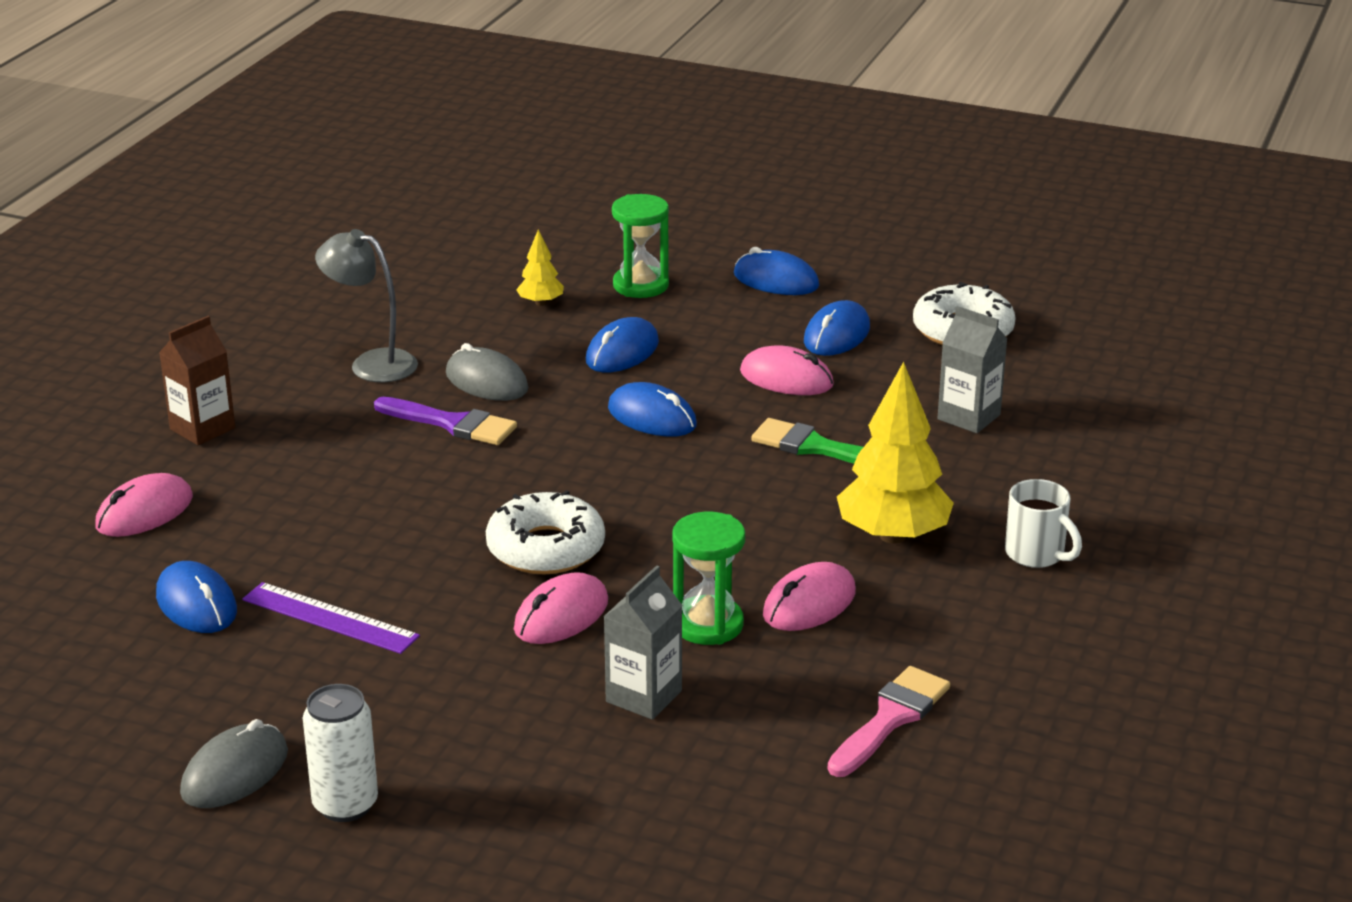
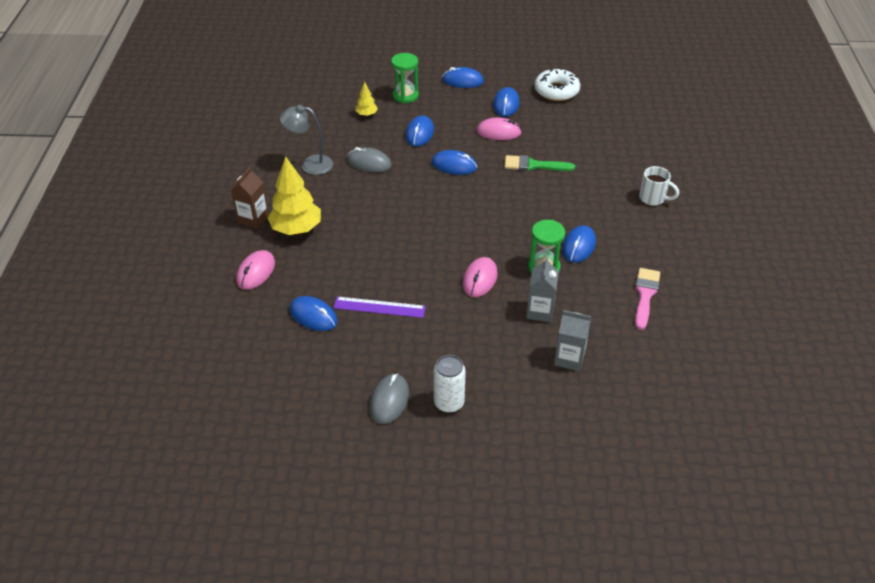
camera: 20 degrees left, 15 degrees up
purple brush [374,397,517,445] -> none
white donut [486,490,605,575] -> none
pink mouse [763,562,856,631] -> blue mouse [562,225,596,263]
yellow tree [837,362,954,544] -> yellow tree moved to [268,156,321,235]
grey carton [938,306,1008,433] -> grey carton moved to [554,310,591,371]

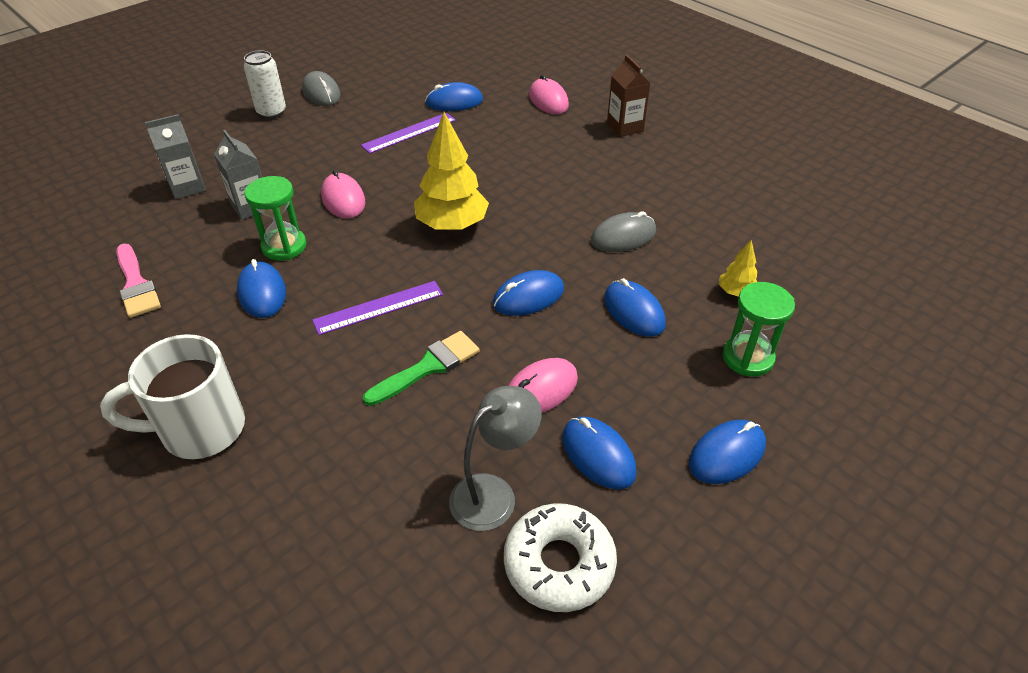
camera: 135 degrees right, 0 degrees up
yellow tree [268,156,321,235] -> yellow tree moved to [414,112,489,231]
grey lamp [280,105,333,175] -> grey lamp moved to [449,386,541,531]
white mug [639,166,679,205] -> white mug [100,334,245,459], size x1.68
none -> purple ruler [312,281,443,335]

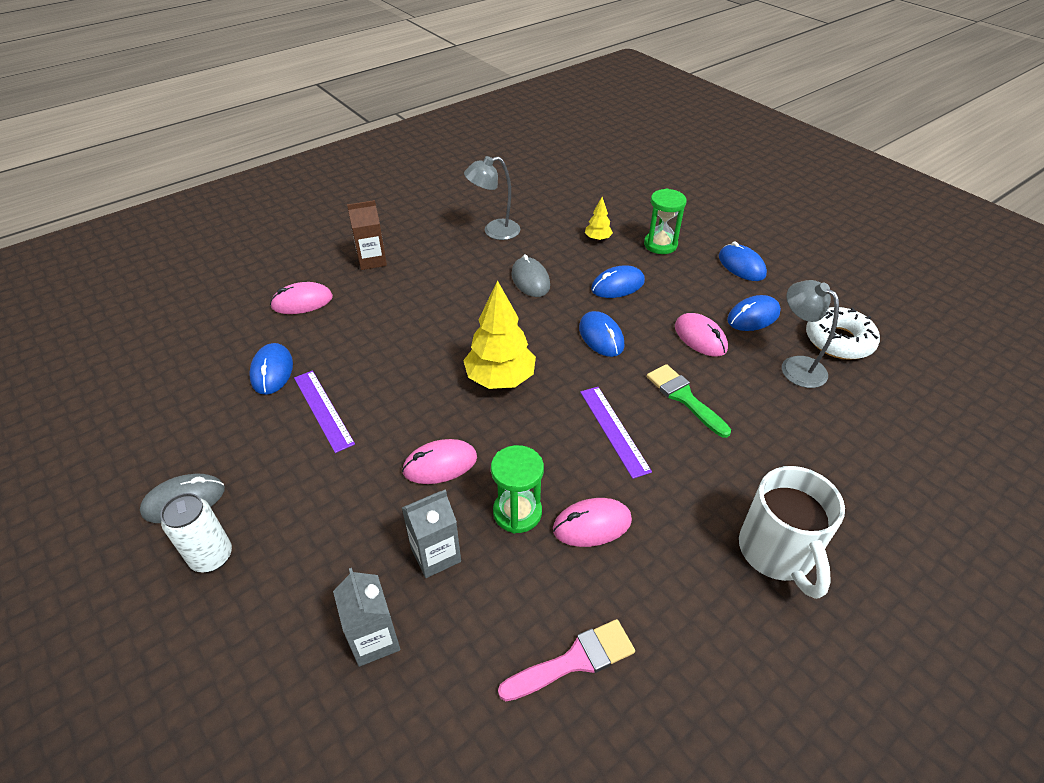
camera: 85 degrees left, 0 degrees up
blue mouse [237,259,286,318] -> pink mouse [553,498,632,547]
none -> grey lamp [464,156,520,240]

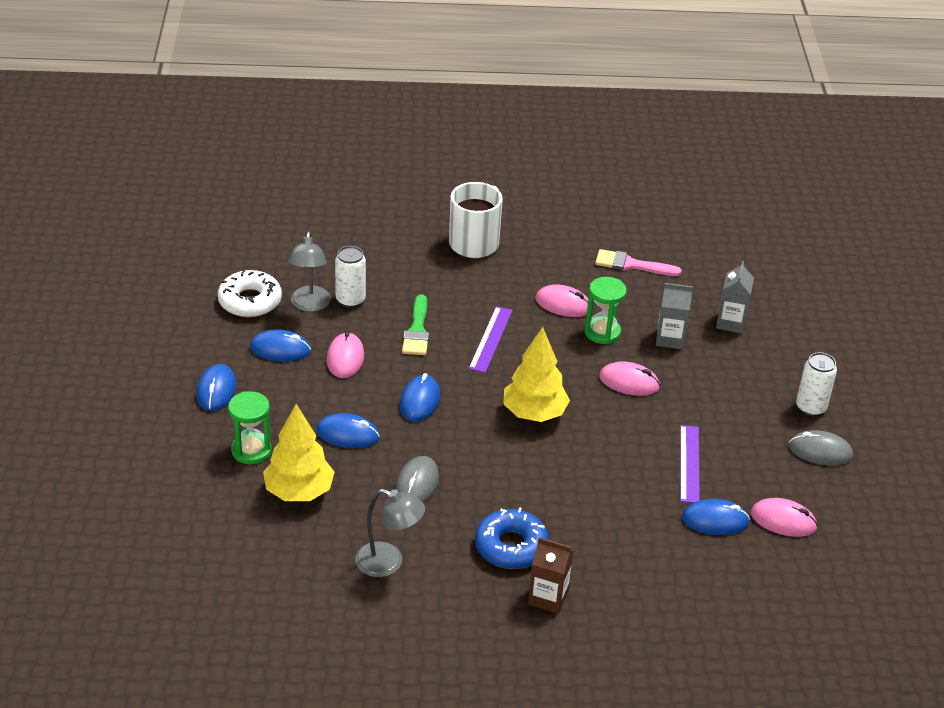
camera: 145 degrees left, 5 degrees down
blue mouse [249,343,293,395] -> blue mouse turned 60 degrees clockwise [682,499,750,535]
pink mouse [270,282,333,314] -> pink mouse moved to [751,498,818,537]
yellow tree [585,197,613,241] -> yellow tree [263,404,335,501], size x2.05
none -> white can [335,246,366,308]
none -> blue donut [475,507,549,569]

